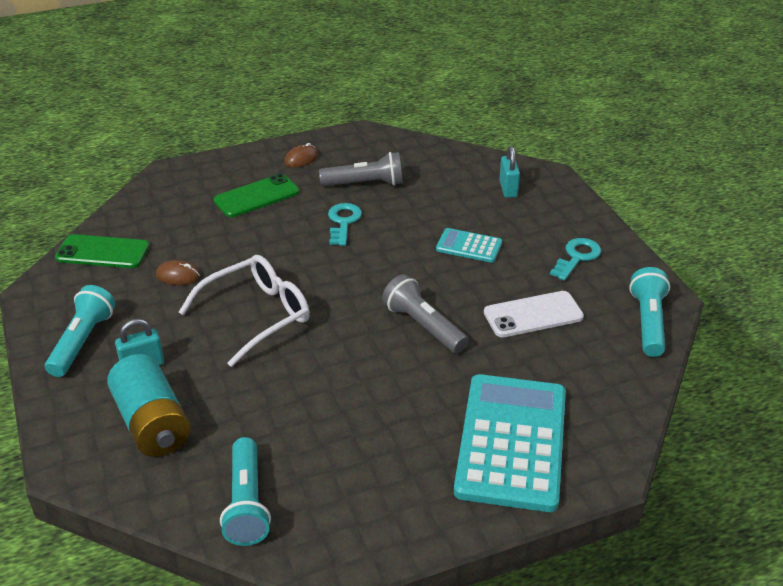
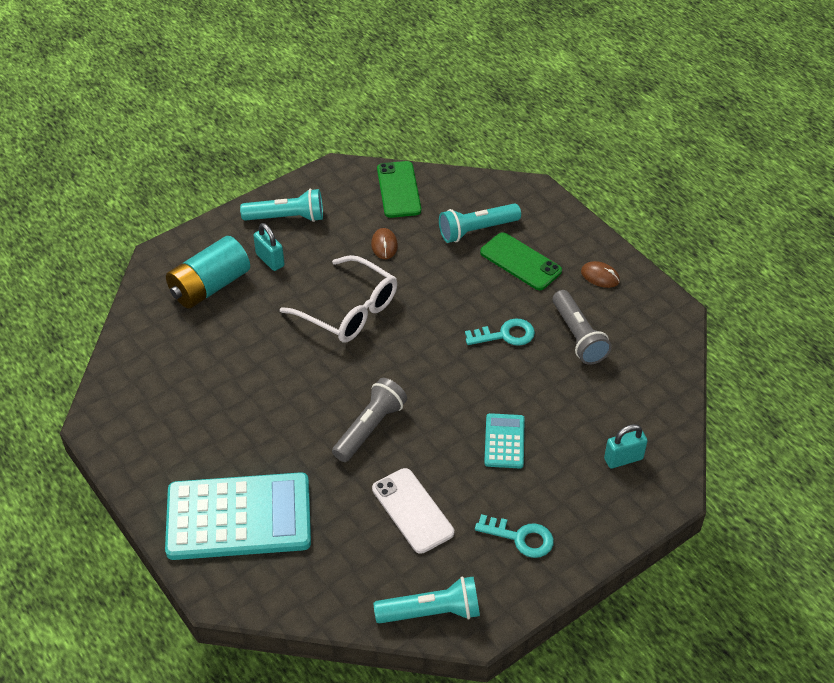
camera: 75 degrees right, 10 degrees up
turquoise flashlight [220,437,271,546] -> turquoise flashlight moved to [439,203,521,243]

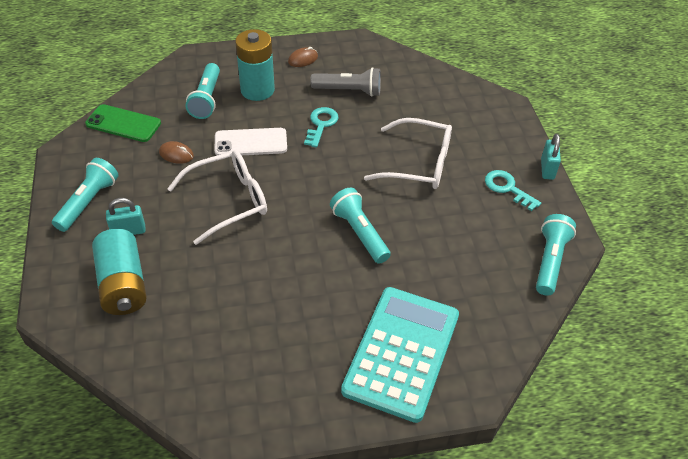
camera: 65 degrees left, 0 degrees up
grey flashlight [332,378,407,462] -> turquoise flashlight [330,188,391,264]
white phone [372,468,454,554] -> white phone moved to [214,128,287,156]
turquoise key [475,514,554,558] -> turquoise key turned 90 degrees counterclockwise [485,170,541,211]
green phone [480,232,562,290] -> turquoise battery [235,29,275,101]
turquoise calculator [484,413,525,468] -> white glasses [364,118,452,189]
turquoise padlock [604,424,648,468] -> turquoise padlock moved to [541,134,561,180]

